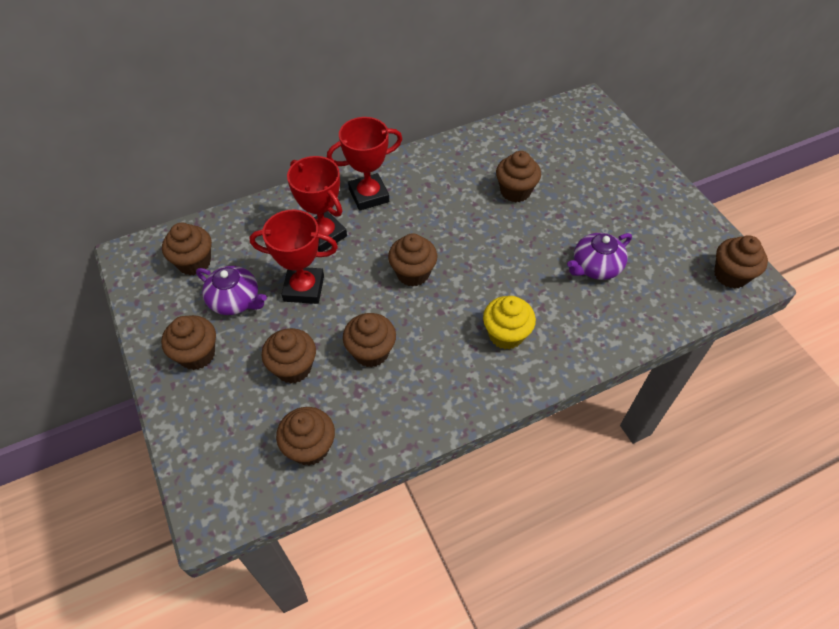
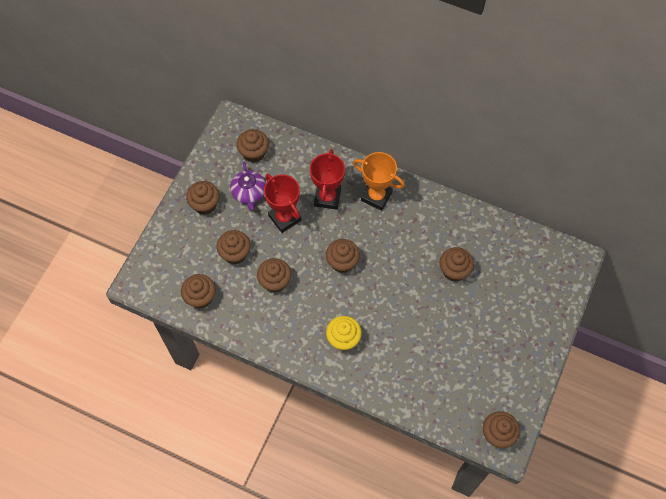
camera: 50 degrees right, 10 degrees up
red trophy [327,117,402,211] -> orange trophy [353,152,405,211]
purple teapot [567,233,632,280] -> none

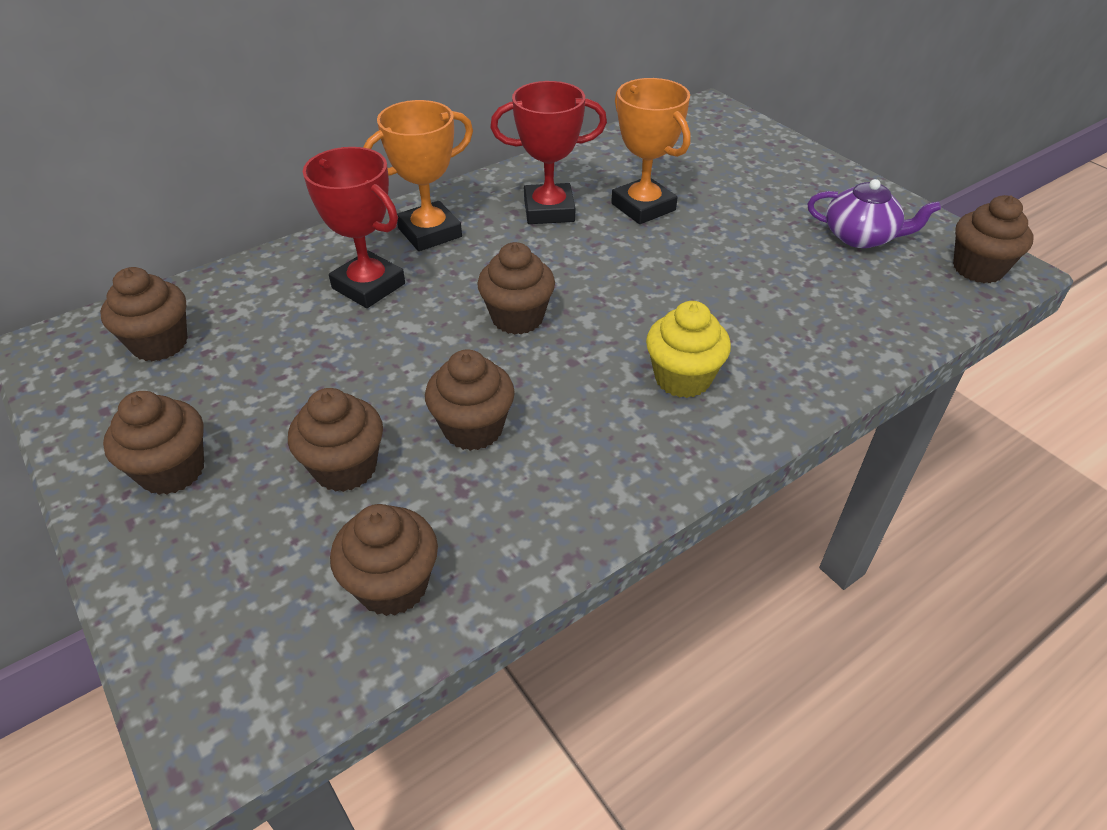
camera: 60 degrees left, 20 degrees down
purple teapot [230,162,266,211] -> purple teapot moved to [808,179,941,248]
red trophy [264,174,301,233] -> red trophy moved to [490,81,607,224]
brown cupcake [440,247,474,282] -> orange trophy [611,78,691,224]

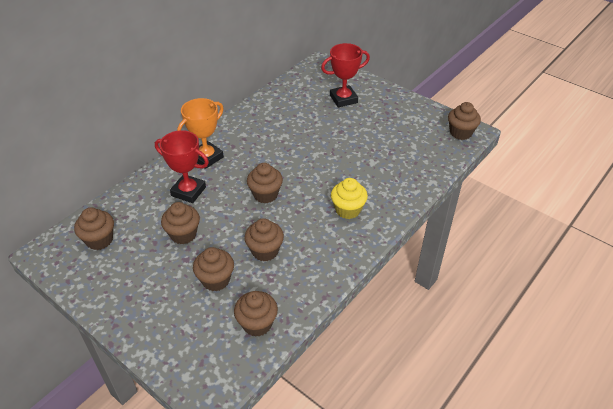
camera: 15 degrees left, 0 degrees up
brown cupcake [103,391,204,495] -> brown cupcake moved to [161,202,200,244]
red trophy [490,81,607,224] -> red trophy moved to [321,43,370,107]
orange trophy [611,78,691,224] -> none
purple teapot [808,179,941,248] -> none

